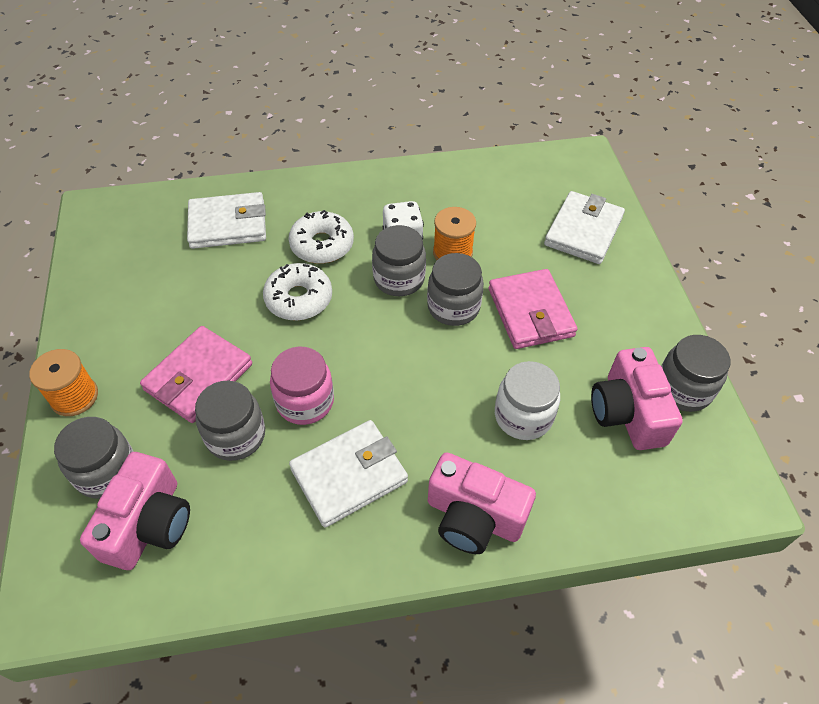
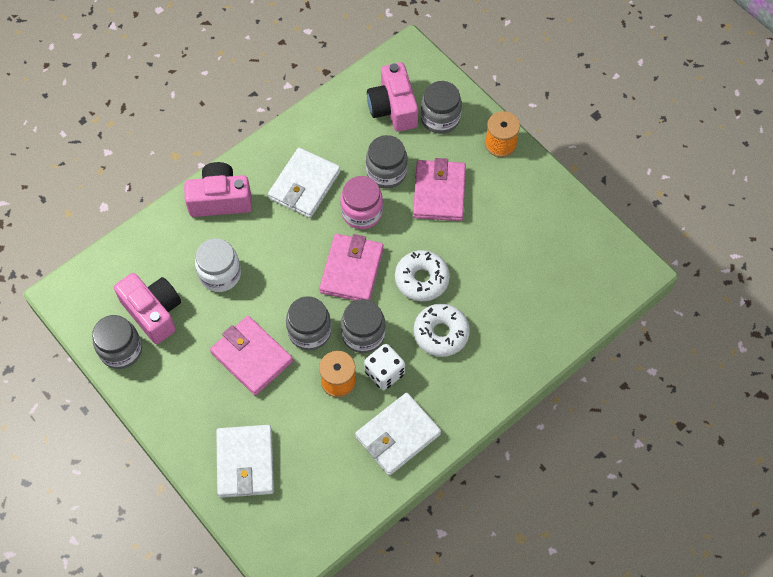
camera: 150 degrees right, 10 degrees up
white wallet [187,192,266,249] -> white wallet moved to [355,393,441,475]
none -> pink wallet [319,234,384,301]

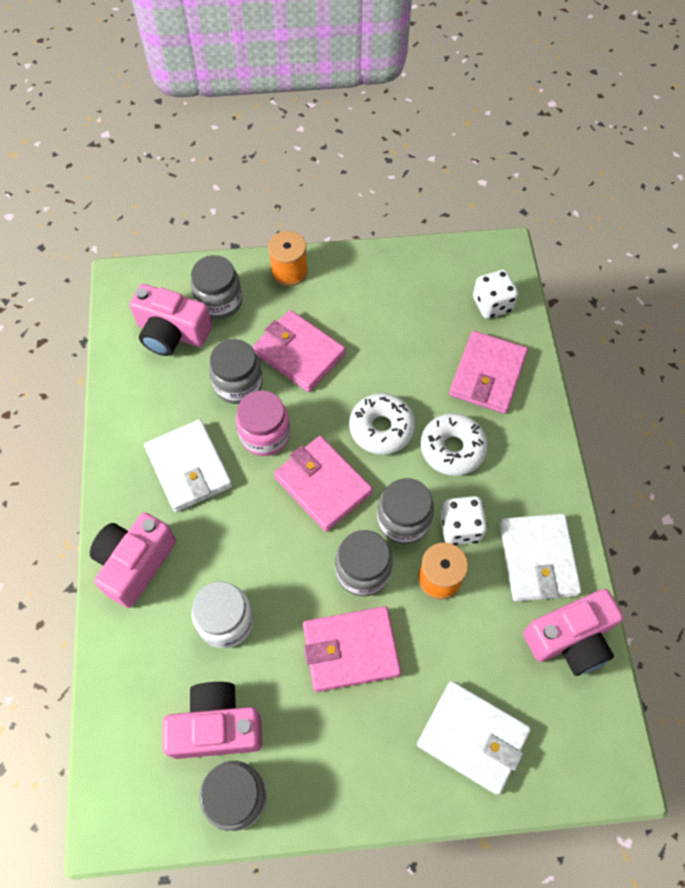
camera: 55 degrees left, 0 degrees up
none -> pink wallet [449,331,528,414]
none -> white dice [473,270,518,319]
none -> pink camera [523,589,623,676]

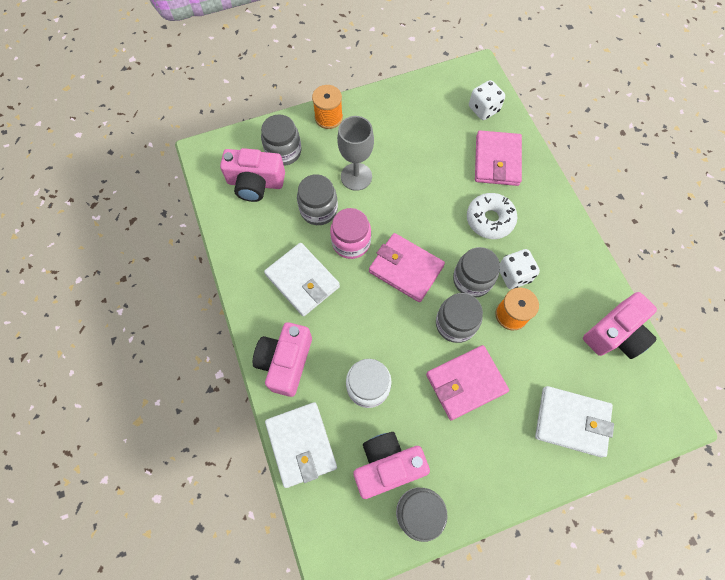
camera: 15 degrees left, 5 degrees up
pink wallet [253,310,345,392] -> grey goblet [337,116,374,191]
white donut [349,393,415,455] -> none
white wallet [500,514,582,602] -> white wallet moved to [265,402,337,488]

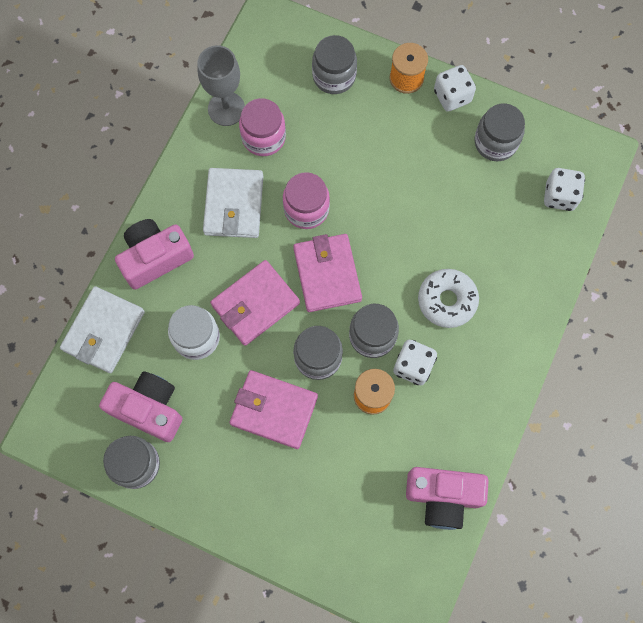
camera: 45 degrees right, 5 degrees up
pink camera [220,148,285,202] -> none
grey jar [297,174,338,225] -> grey jar moved to [474,103,525,161]
grey goblet [337,116,374,191] -> grey goblet moved to [197,45,245,126]
pink wallet [475,130,522,186] -> pink wallet moved to [210,260,300,346]
white wallet [535,386,614,457] -> none
none -> pink jar [239,98,286,156]
none -> white dice [434,65,476,112]

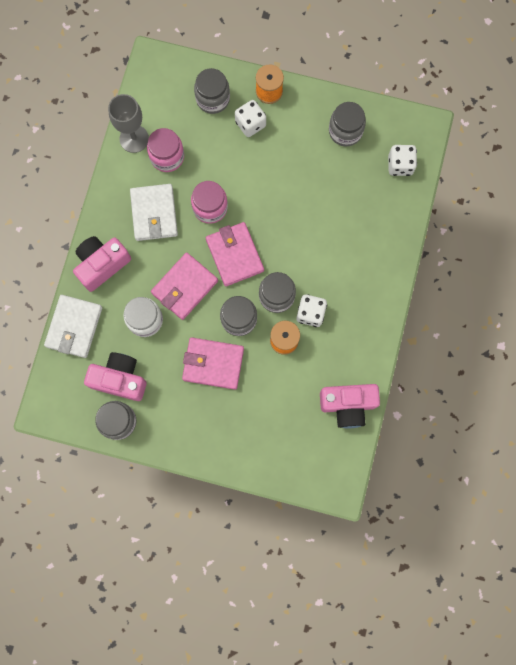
camera: 10 degrees left, 5 degrees up
white donut [418,269,479,328] -> none
white dice [434,65,476,112] -> white dice moved to [235,100,266,137]

